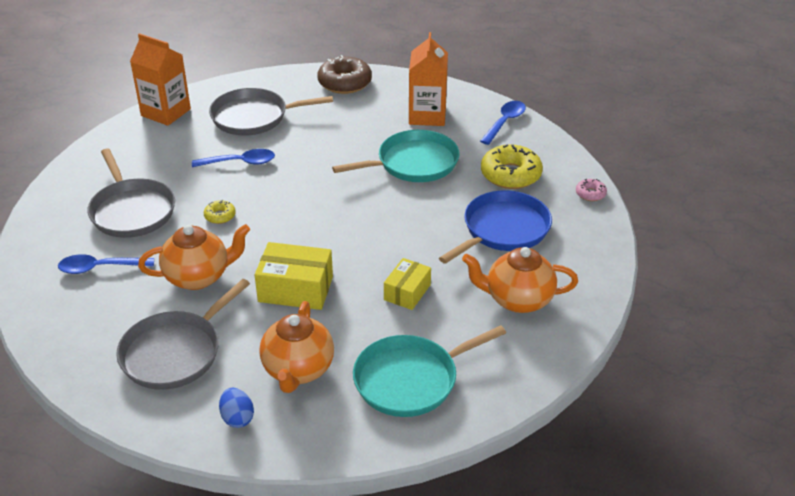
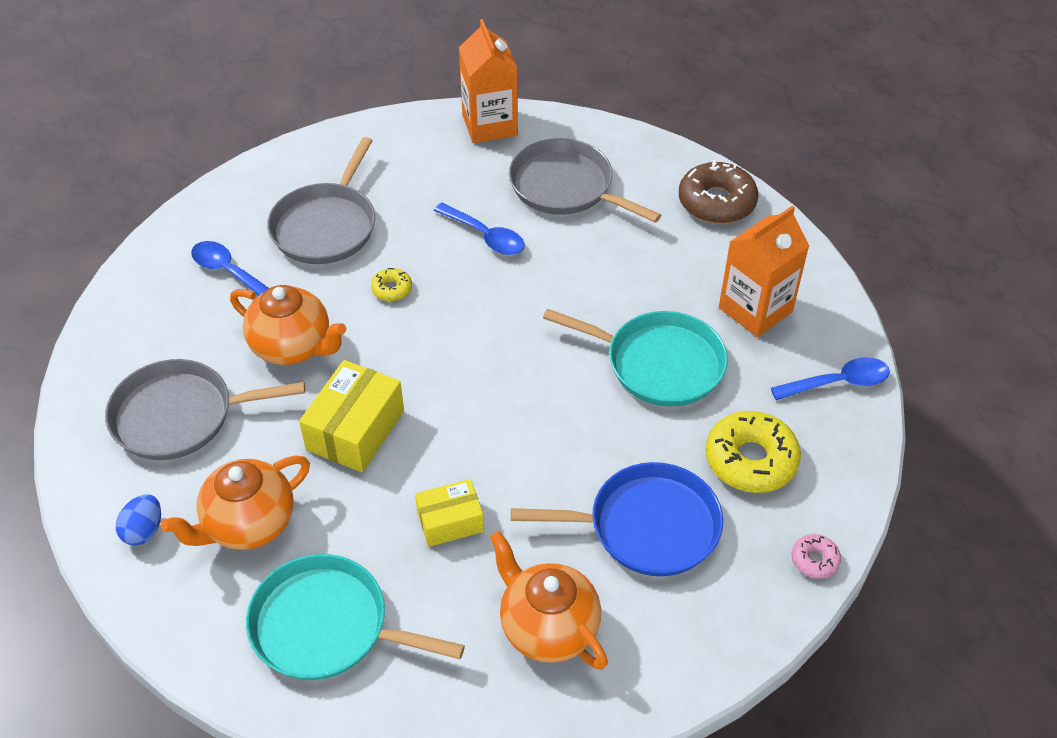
camera: 45 degrees right, 10 degrees up
yellow box [255,242,333,310] -> yellow box turned 60 degrees clockwise [299,360,404,472]

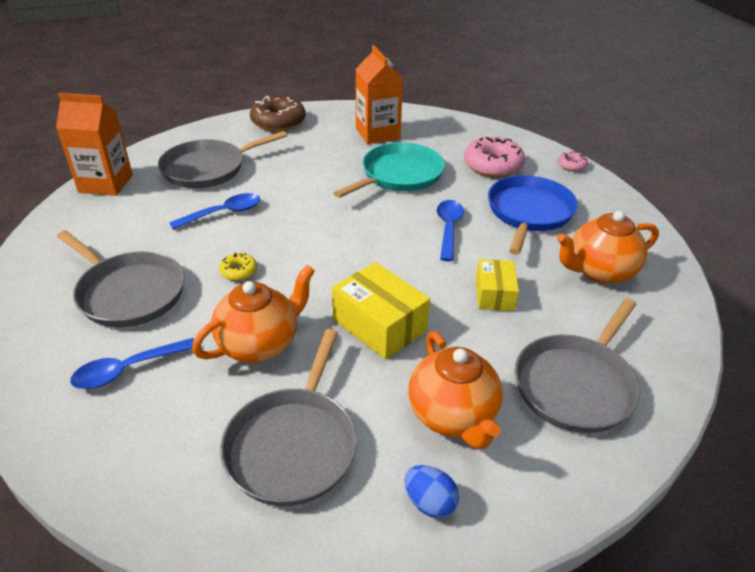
camera: 70 degrees left, 10 degrees down
turquoise pan [246,554,465,680] -> grey pan [515,298,640,433]
yellow donut [705,411,801,493] -> pink donut [464,137,525,177]
blue spoon [771,357,890,400] -> blue spoon moved to [437,200,464,261]

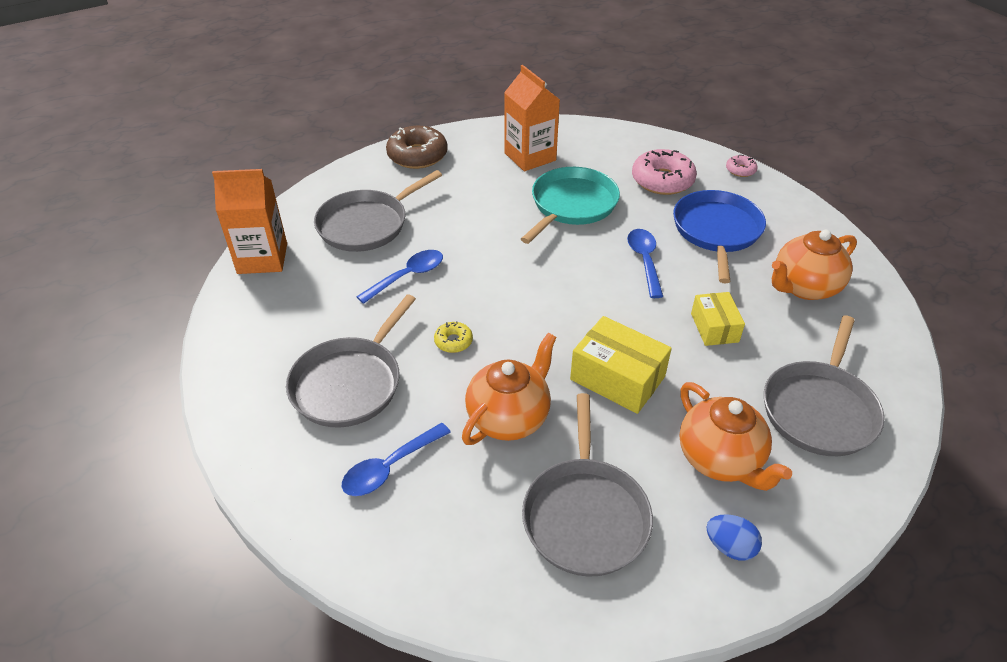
camera: 10 degrees left, 5 degrees up
grey pan [57,230,185,327] -> grey pan turned 90 degrees clockwise [286,294,416,428]

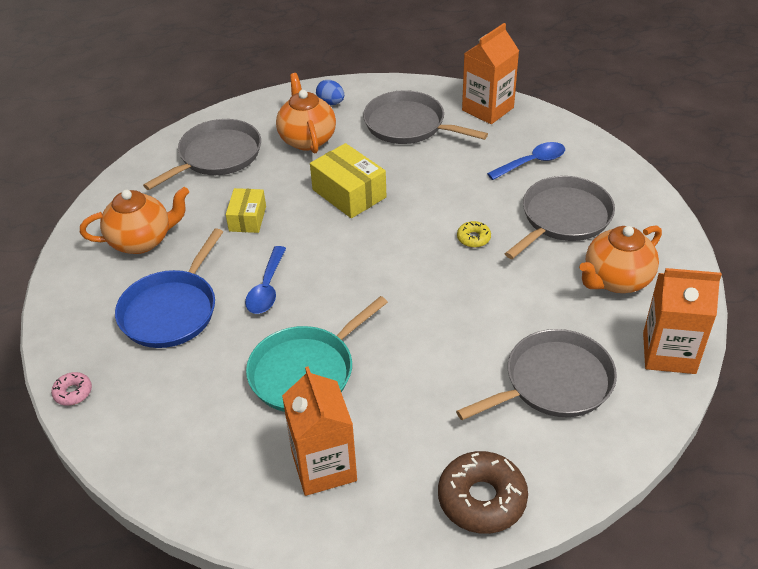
camera: 165 degrees left, 0 degrees up
blue spoon [356,250,443,304] -> none
orange teapot [462,333,557,445] -> orange teapot moved to [579,225,662,293]
grey pan [522,393,653,577] -> grey pan turned 75 degrees counterclockwise [363,90,488,144]
pink donut [632,149,697,195] -> none
none -> orange carton [462,23,519,124]

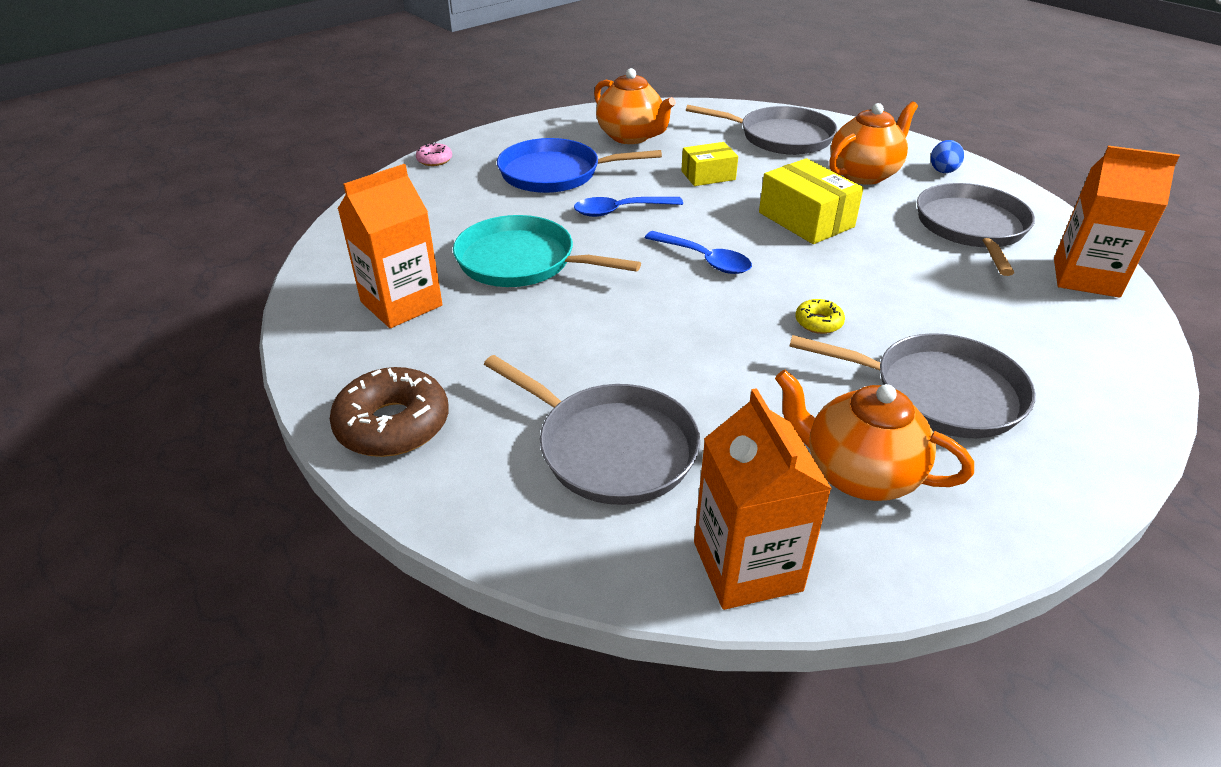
camera: 65 degrees right, 5 degrees down
yellow box [310,143,387,218] -> yellow box turned 60 degrees counterclockwise [759,158,864,244]
blue spoon [487,142,565,180] -> blue spoon moved to [645,231,752,274]

